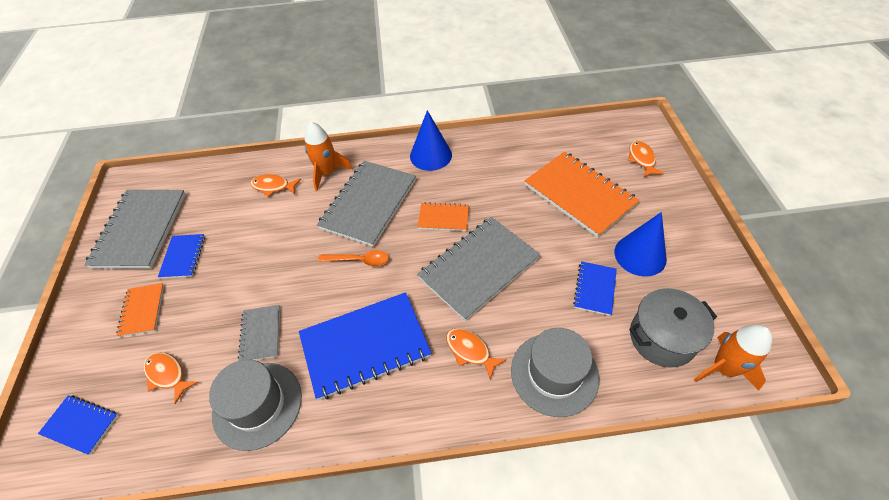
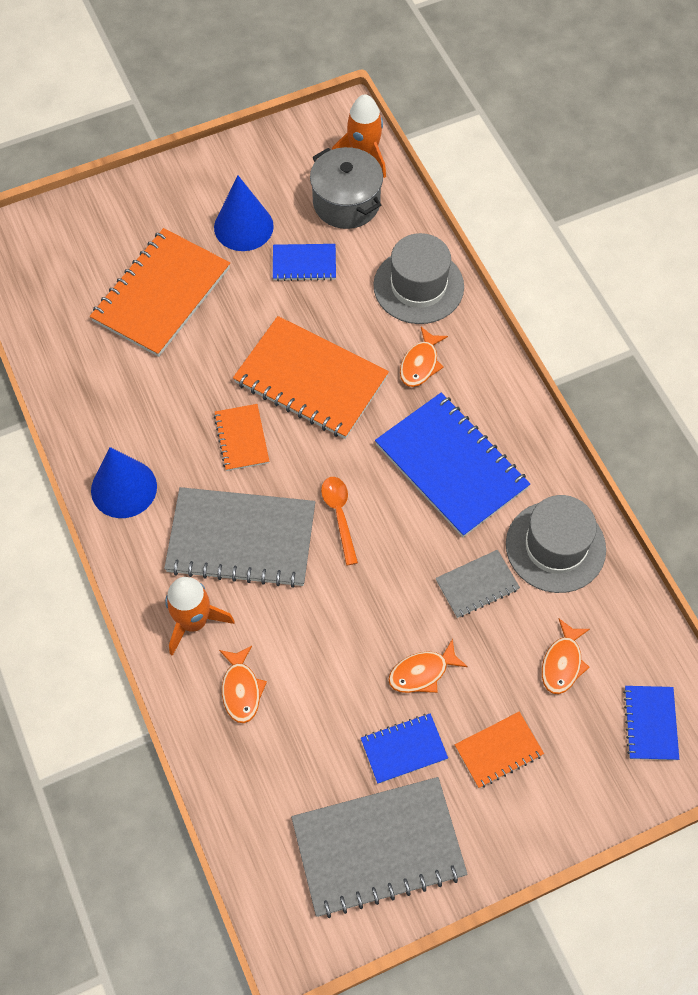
camera: 110 degrees left, 10 degrees up
grey notebook [417,217,540,321] -> orange notebook [233,316,389,439]
orange fish [628,141,664,177] -> orange fish moved to [388,639,468,693]

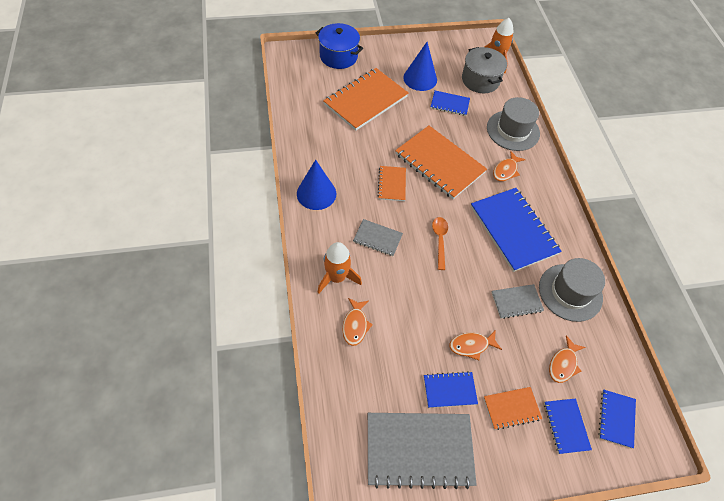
camera: 10 degrees right, 5 degrees down
grey notebook [164,487,315,588] -> grey notebook [353,219,403,256], size x0.50
none -> blue pot [316,23,363,69]
none -> blue notebook [544,399,592,454]

